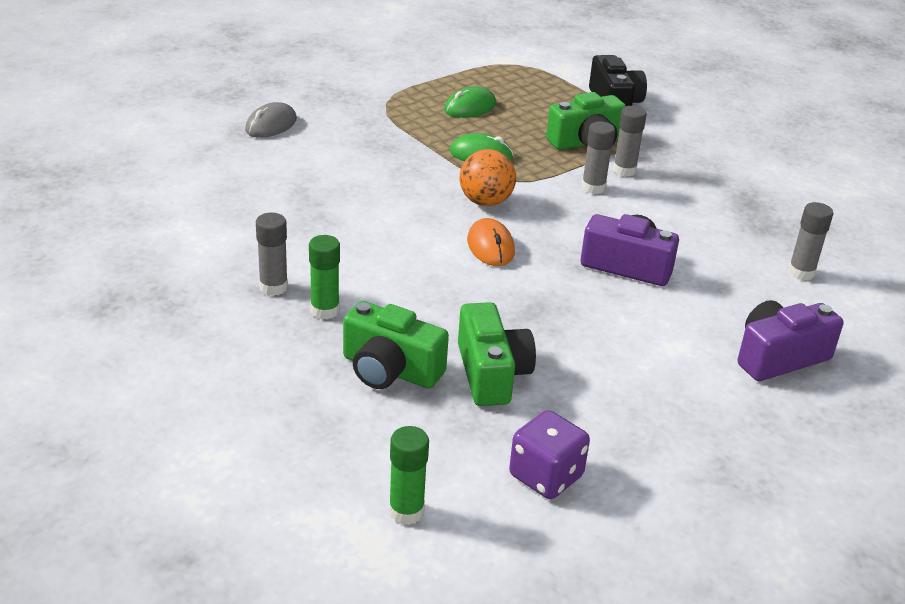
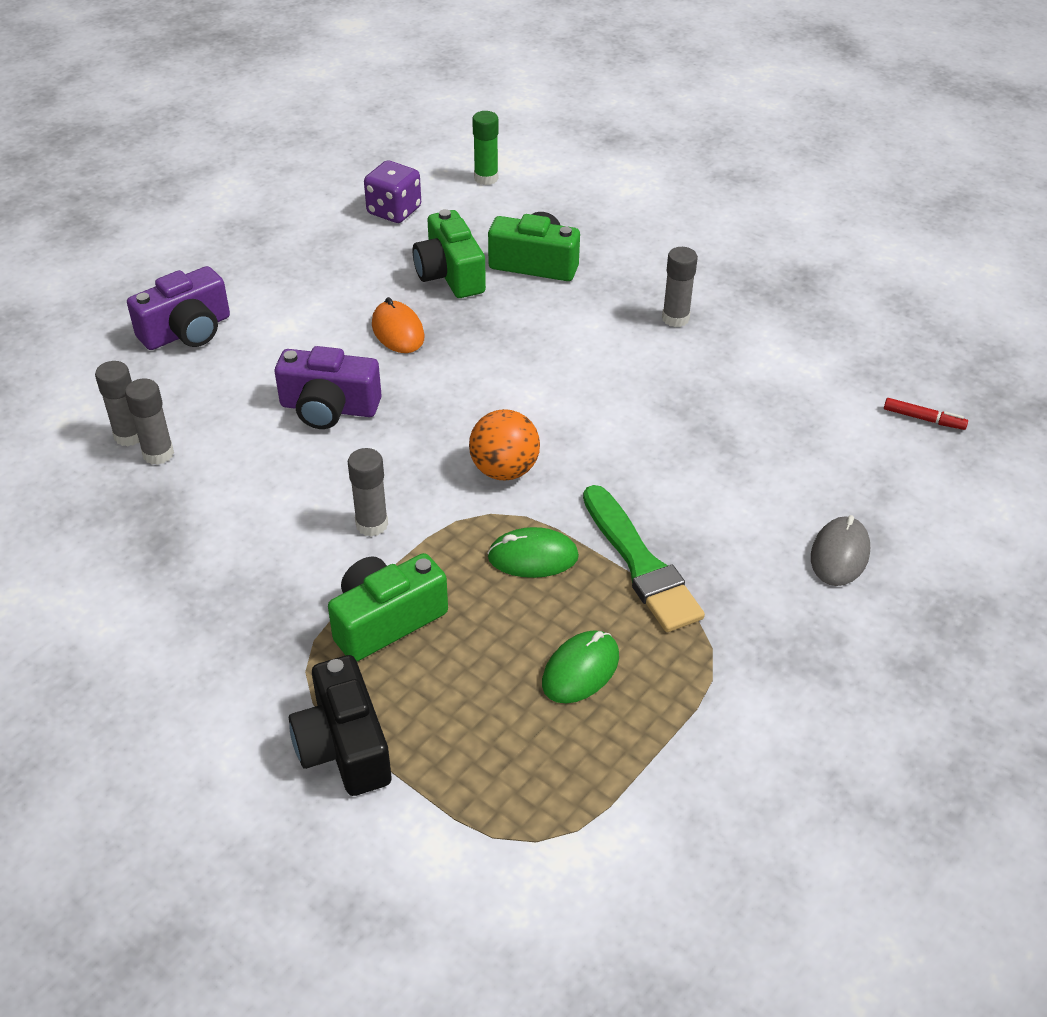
camera: 170 degrees right, 10 degrees up
green glue stick [309,235,340,319] -> none
orange mouse [467,218,515,266] -> orange mouse moved to [372,297,425,353]
grey glue stick [613,106,647,177] -> grey glue stick moved to [125,379,174,465]
none -> green brush [583,485,705,632]
none -> red marker [884,398,968,430]

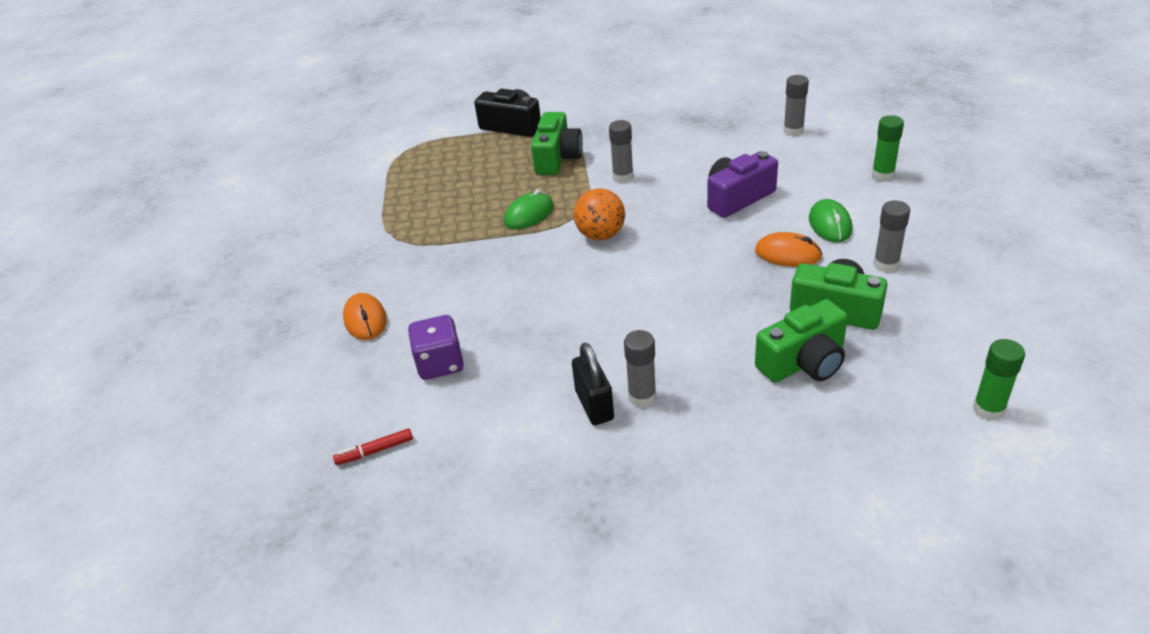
camera: 140 degrees right, 5 degrees down
grey glue stick [125,379,174,465] -> grey glue stick moved to [873,200,910,272]
purple camera [127,266,230,350] -> green glue stick [872,115,904,181]
purple dice [364,160,421,223] -> purple dice moved to [408,315,464,380]
green mouse [542,630,619,703] -> green mouse moved to [809,199,852,242]
green brush [583,485,705,632] -> none
grey mouse [811,515,870,586] -> orange mouse [343,293,387,340]
none -> black padlock [572,343,614,425]

